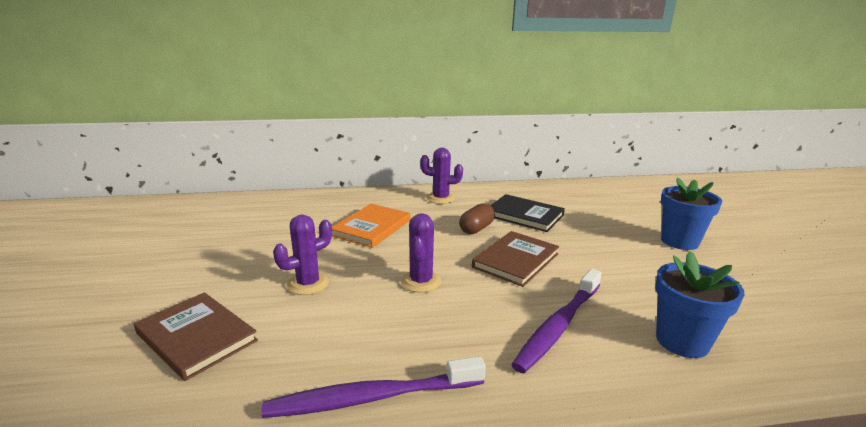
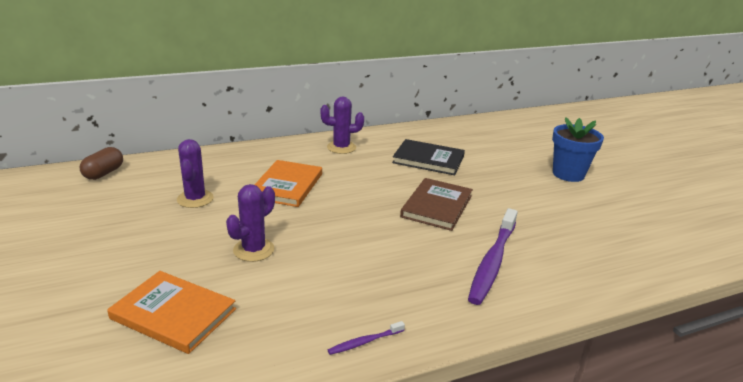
camera: 15 degrees left, 5 degrees up
brown book [134,292,258,381] -> orange book [107,271,236,354]
purple toothbrush [262,356,486,418] -> purple toothbrush [328,321,405,355], size x0.44
purple cactus [401,213,441,293] -> purple cactus moved to [177,139,214,208]
brown capsule [459,203,495,234] -> brown capsule moved to [80,147,123,180]
blue flower pot [655,251,744,358] -> none

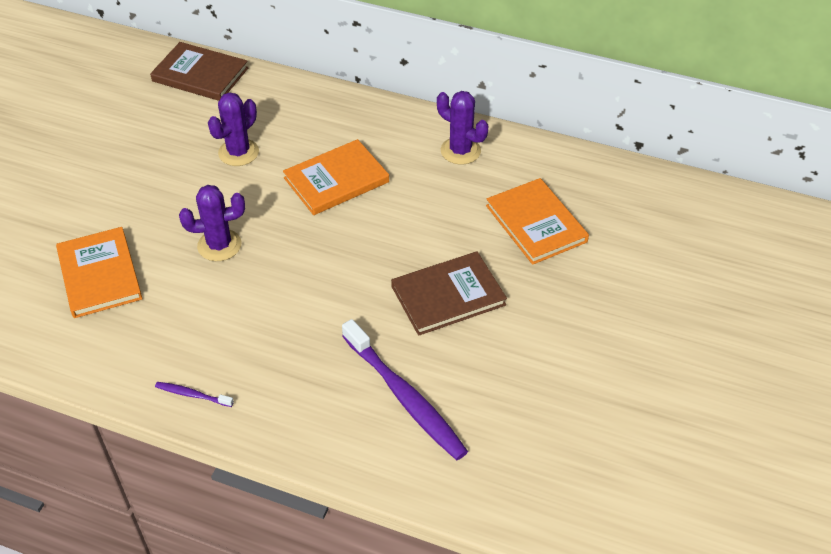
camera: 45 degrees right, 20 degrees up
brown capsule [80,147,123,180] -> brown book [150,42,249,101]
black book [392,139,465,175] -> orange book [486,178,589,265]
purple toothbrush [468,208,518,305] -> purple toothbrush turned 105 degrees counterclockwise [342,319,468,460]
blue flower pot [552,117,604,182] -> none

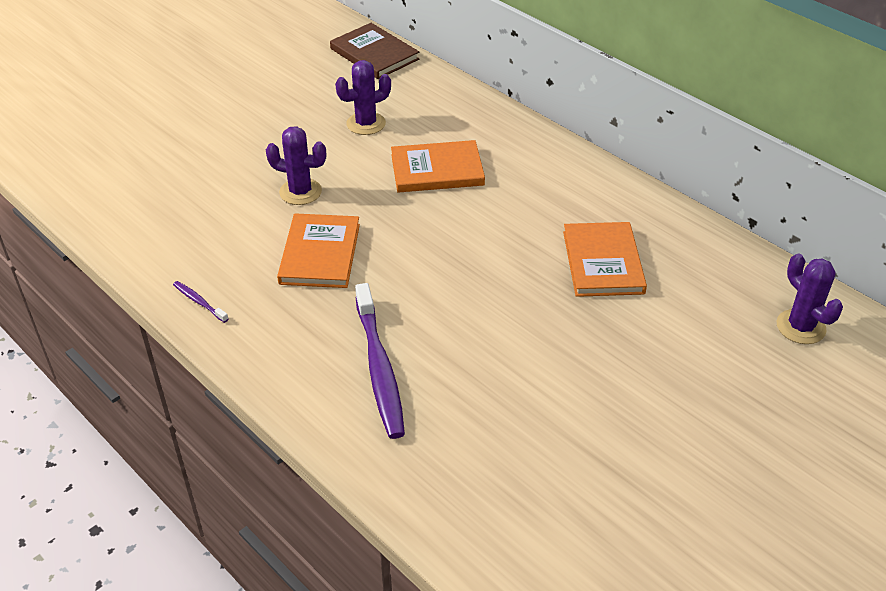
camera: 25 degrees right, 5 degrees down
orange book [56,227,143,318] -> orange book moved to [277,213,360,288]
brown book [391,251,507,336] -> none
purple cactus [437,91,488,164] -> purple cactus moved to [777,254,843,344]

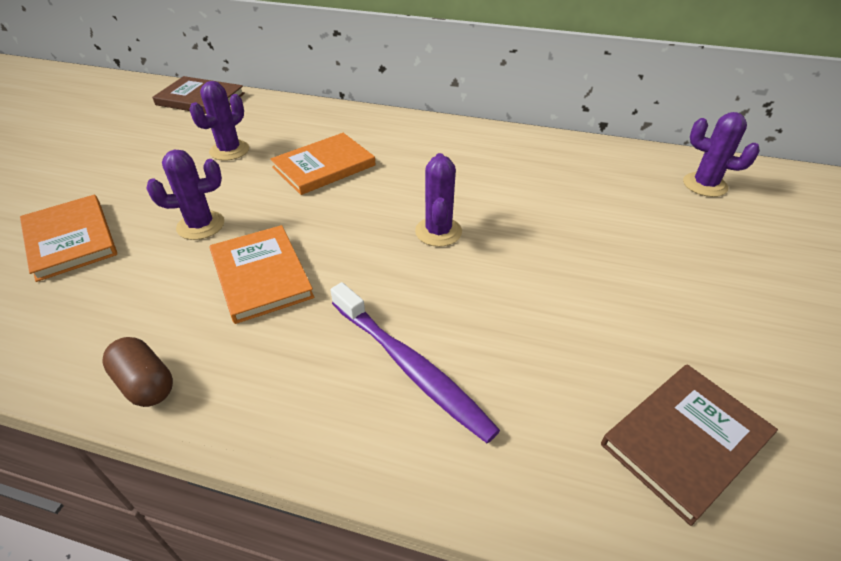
camera: 30 degrees left, 0 degrees up
purple toothbrush [173,281,229,323] -> brown capsule [102,337,173,407]
orange book [563,222,647,297] -> orange book moved to [20,195,117,282]
none -> purple cactus [415,153,462,247]
none -> brown book [601,364,778,526]

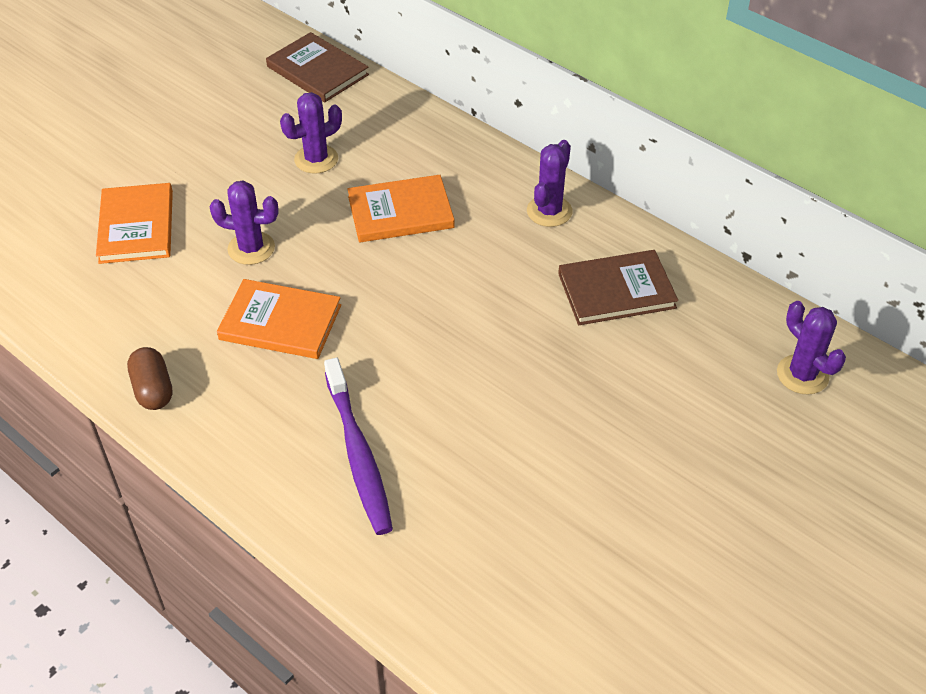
camera: 25 degrees right, 5 degrees up
orange book [209,225,314,324] -> orange book turned 75 degrees counterclockwise [217,279,341,359]
purple cactus [415,153,462,247] -> purple cactus moved to [527,140,572,227]
brown book [601,364,778,526] -> brown book moved to [558,250,678,325]

